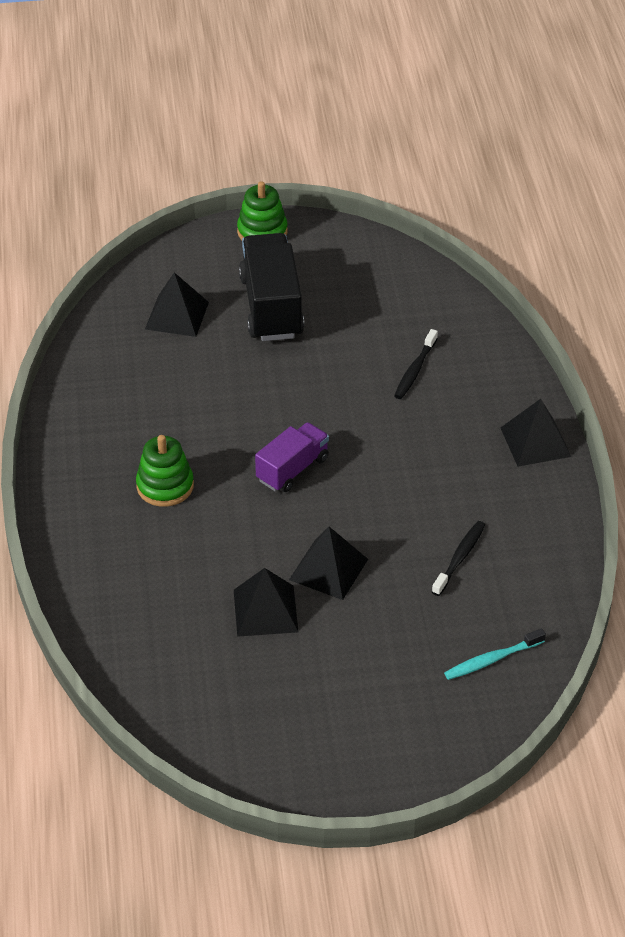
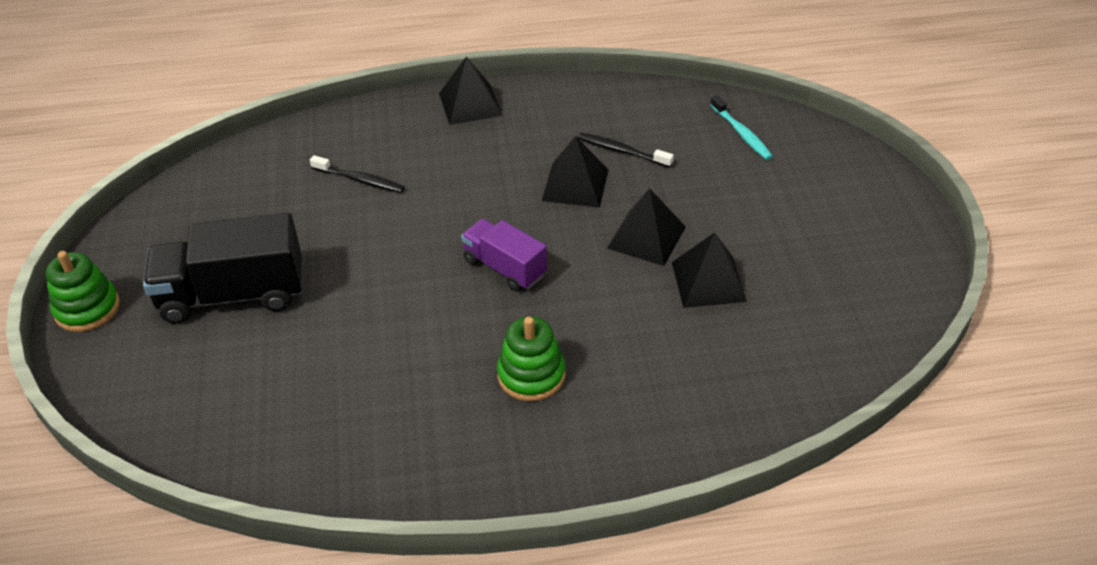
camera: 90 degrees left, 0 degrees up
black pyramid [145,272,209,337] -> black pyramid moved to [542,136,609,208]

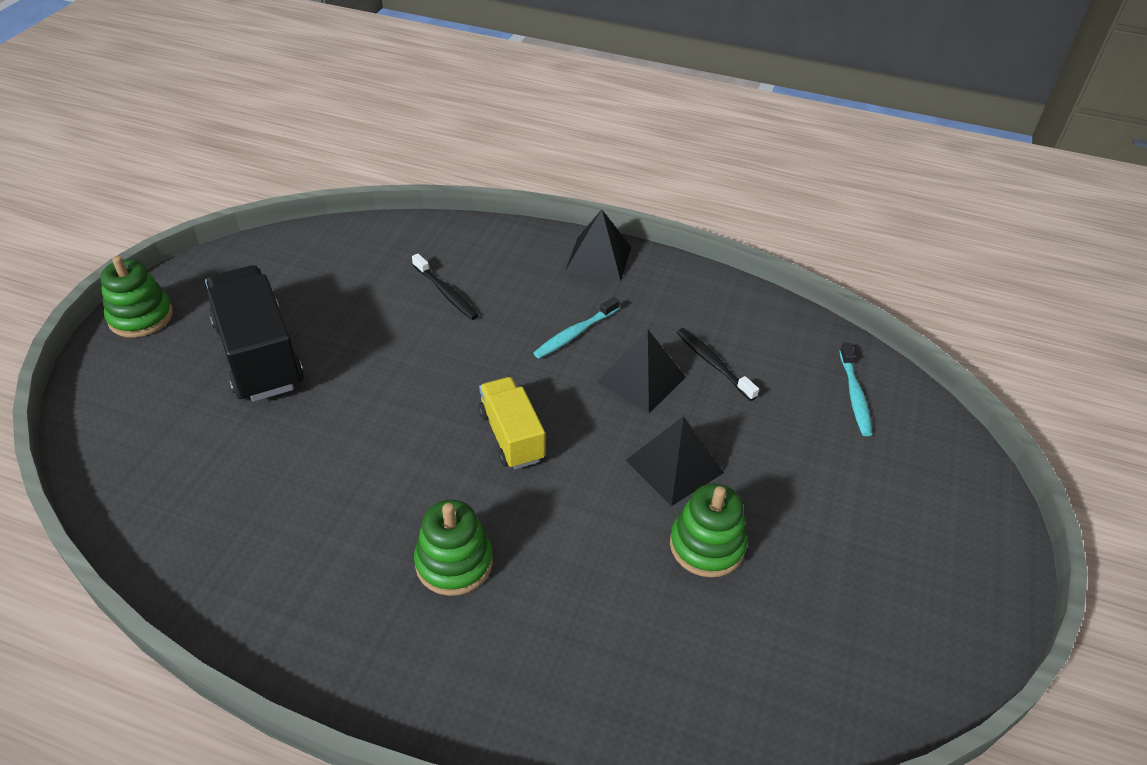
camera: 25 degrees right, 0 degrees up
black truck [143,213,302,324] -> black truck turned 45 degrees clockwise [205,265,304,402]
purple truck [461,219,547,292] -> yellow truck [479,377,545,469]
black pyramid [672,232,747,308] -> green stacking toy [670,484,747,578]
none -> turquoise toothbrush [534,297,619,359]

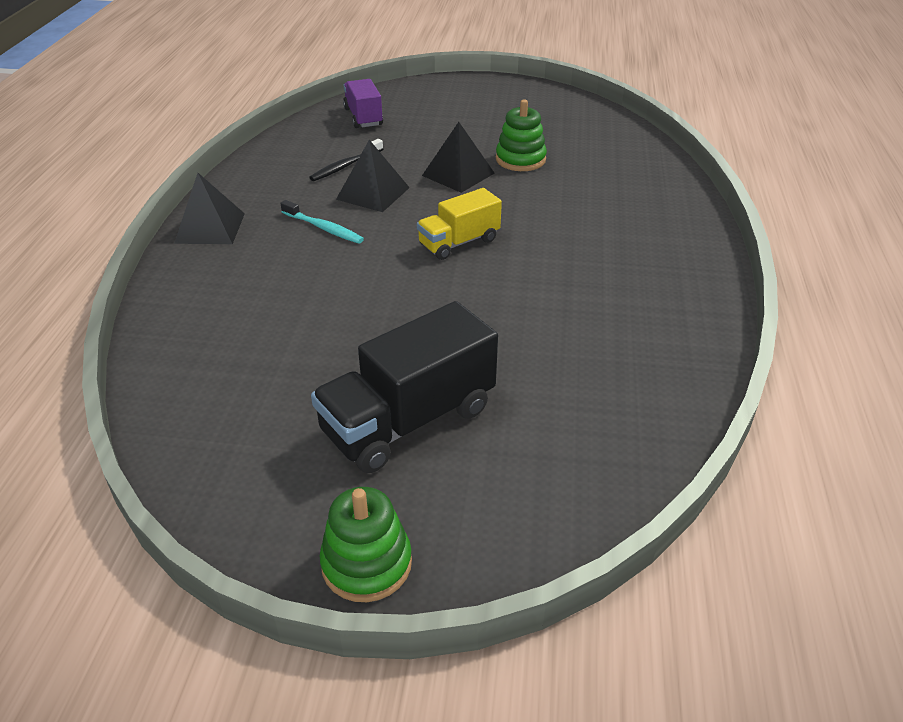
camera: 100 degrees left, 5 degrees down
black toothbrush [412,254,479,320] -> none
green stacking toy [414,500,493,596] -> none
turquoise toothbrush [839,343,872,436] -> purple truck [343,79,383,128]

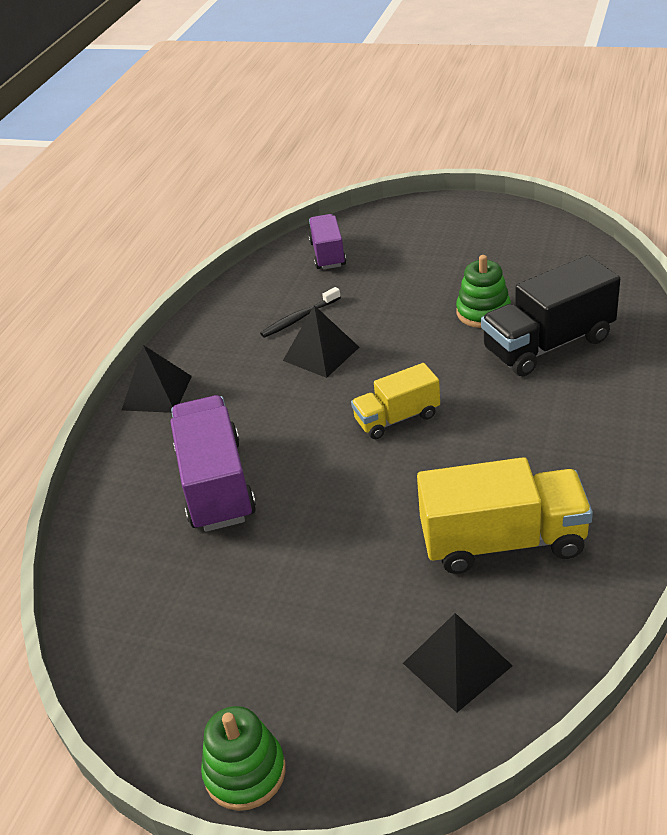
camera: 15 degrees right, 0 degrees up
turquoise toothbrush [280,200,364,244] -> none
black truck [311,301,498,473] -> black truck moved to [481,255,620,376]
black pyramid [422,122,495,193] -> black pyramid moved to [403,613,513,713]
none -> purple truck [171,395,256,532]
none -> yellow truck [417,457,593,574]

